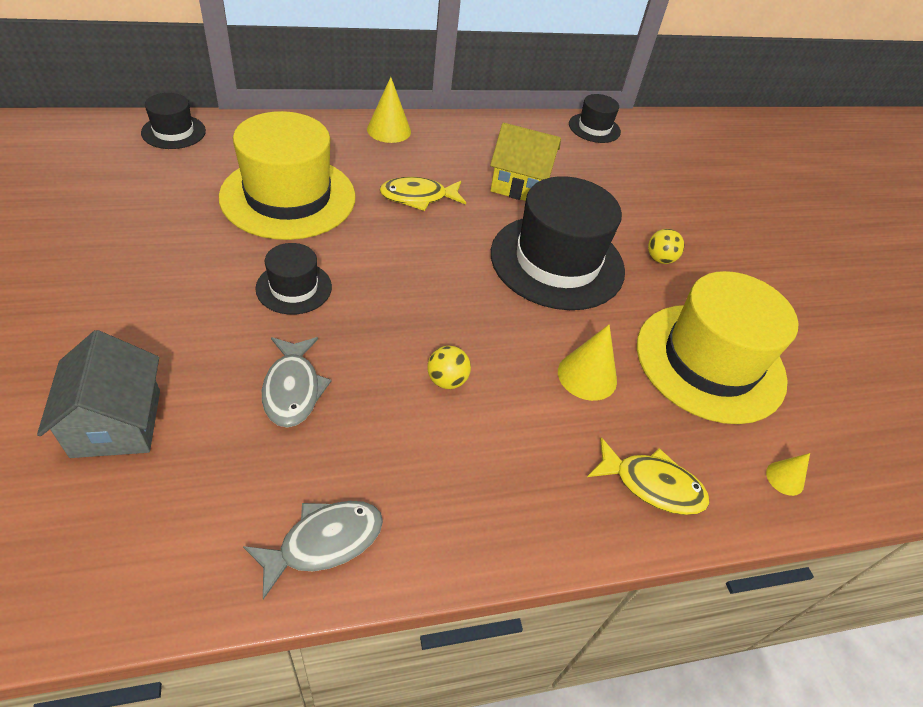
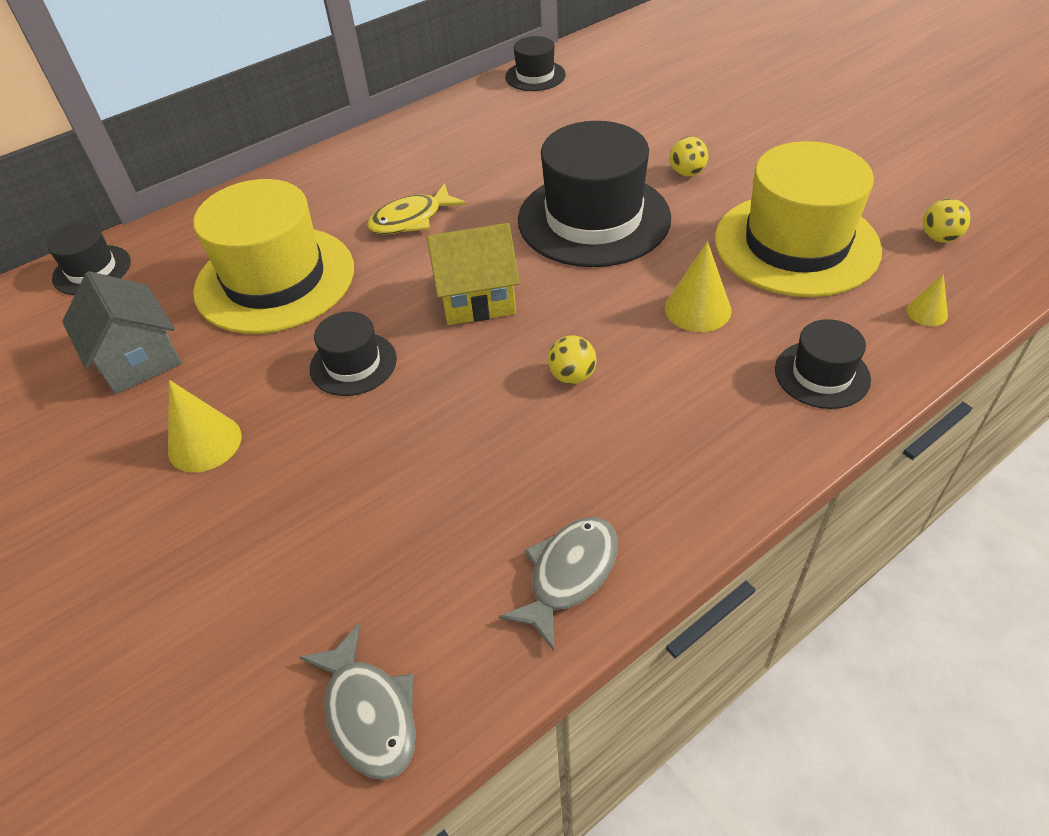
camera: 15 degrees left, 0 degrees up
grey house [37,330,160,458] -> grey house moved to [62,271,182,394]
grey fish [262,337,331,428] -> grey fish moved to [299,623,416,780]
yellow cone [367,77,411,143] -> yellow cone moved to [168,380,242,473]
yellow house [490,123,561,201] -> yellow house moved to [427,223,520,325]
yellow fish [587,437,710,515] -> black hat [775,319,871,409]
none -> yellow ball [923,199,971,243]

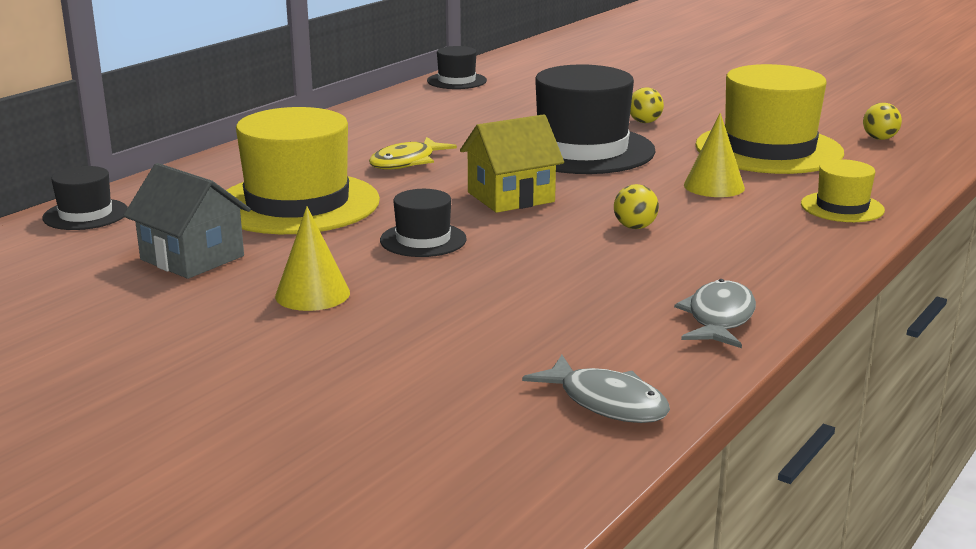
camera: 20 degrees left, 25 degrees down
black hat [775,319,871,409] -> yellow hat [801,159,885,222]
yellow cone [906,274,948,326] -> none

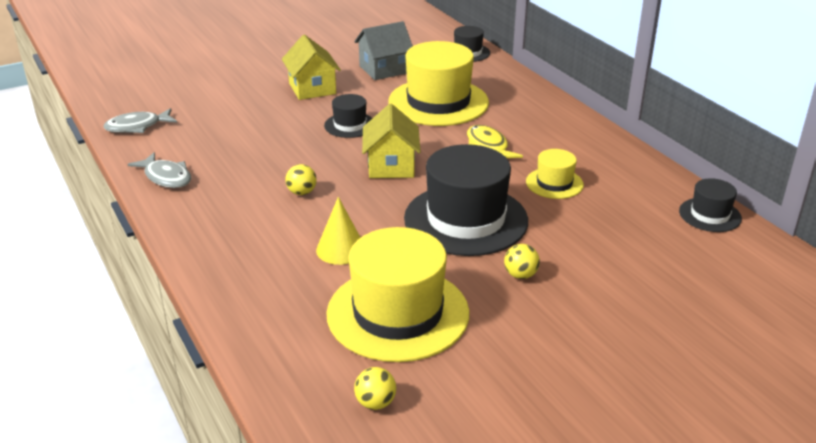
camera: 115 degrees right, 10 degrees up
yellow cone [275,207,350,311] -> yellow house [282,35,341,100]
yellow hat [801,159,885,222] -> yellow hat moved to [526,149,584,199]

